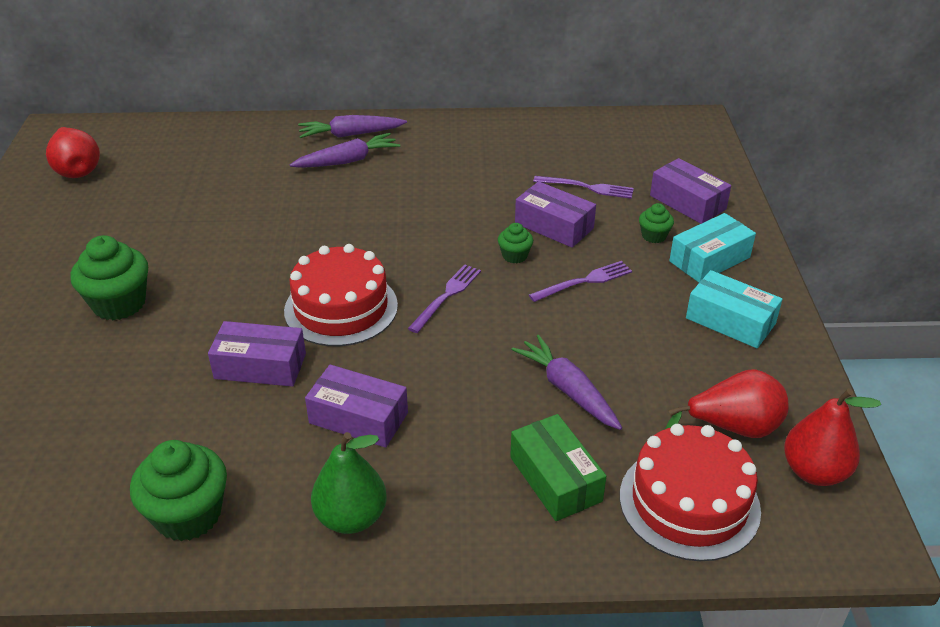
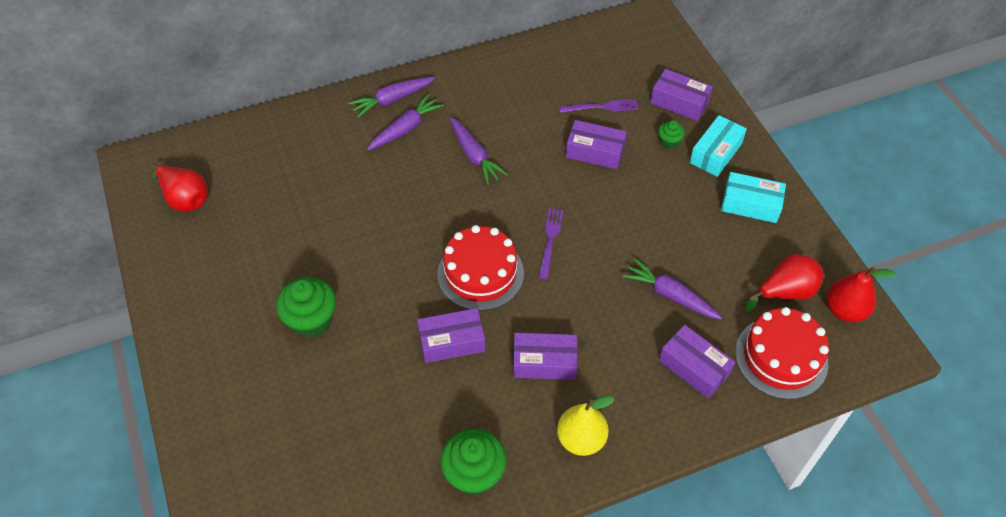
camera: 20 degrees left, 15 degrees up
green pear [311,432,387,534] -> yellow pear [557,396,614,456]
green cupcake [498,223,533,263] -> none
green box [510,414,606,521] -> purple box [659,325,735,399]
purple fork [529,261,632,302] -> none
none -> purple carrot [450,117,508,185]

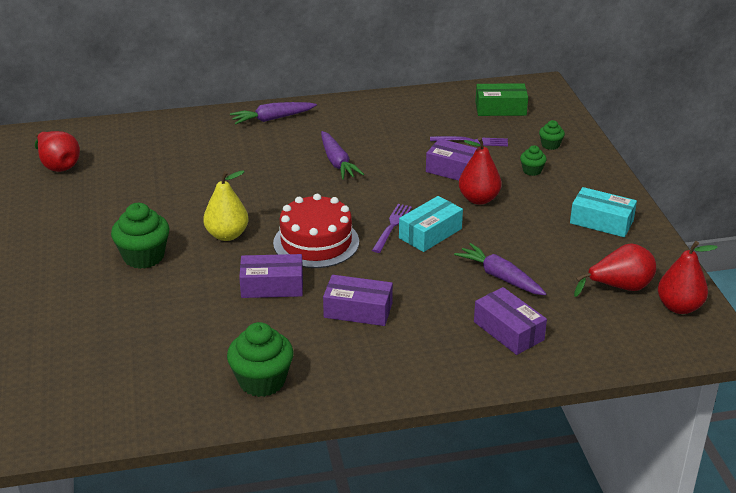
camera: 10 degrees right, 20 degrees down
purple carrot [367,94,444,150] -> none
yellow pear [557,396,614,456] -> yellow pear moved to [203,170,248,241]
purple box [650,69,713,121] -> green cupcake [539,120,565,150]
turquoise box [690,115,747,177] -> turquoise box moved to [399,196,463,252]
red cake [735,307,829,399] -> none
none -> red pear [459,137,502,205]
none -> green box [475,83,528,116]

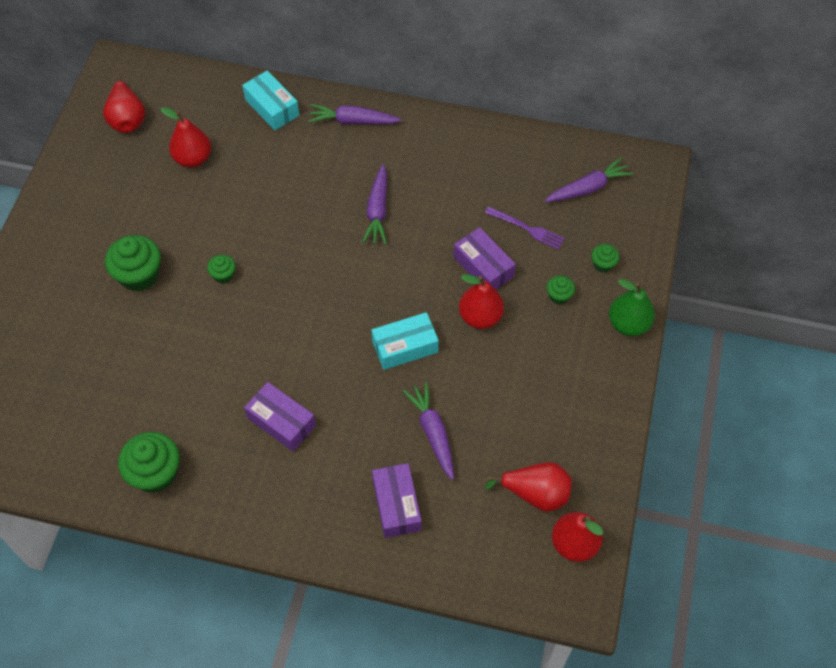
camera: 25 degrees right, 25 degrees up
yellow pear [203,170,248,241] -> green cupcake [207,255,236,283]
purple box [239,254,303,298] -> none
red cake [273,194,359,268] -> none
purple fork [372,204,412,253] -> none
green box [475,83,528,116] -> purple carrot [545,157,634,202]
turquoise box [570,187,637,237] -> turquoise box moved to [242,71,299,130]
none -> red pear [161,107,211,168]
none -> green pear [609,279,655,336]

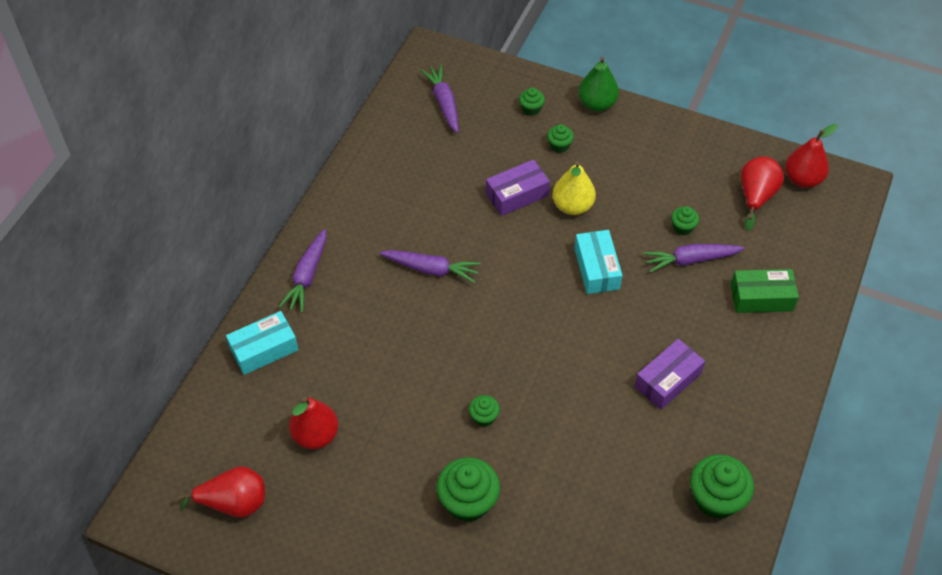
camera: 80 degrees left, 5 degrees down
purple box [372,463,422,538] -> green box [731,269,799,313]
red pear [459,274,504,329] -> yellow pear [552,161,596,215]
purple fork [485,207,565,250] -> none
none -> green cupcake [671,206,699,235]

